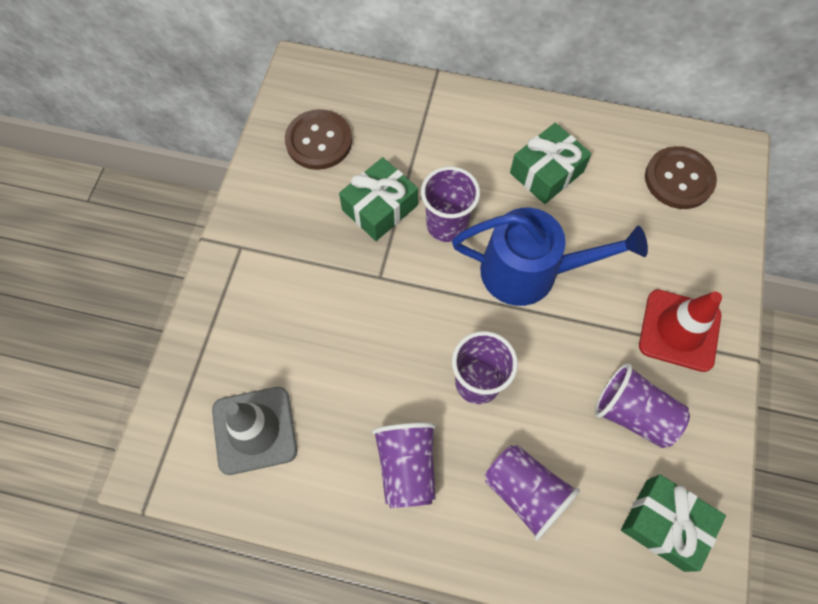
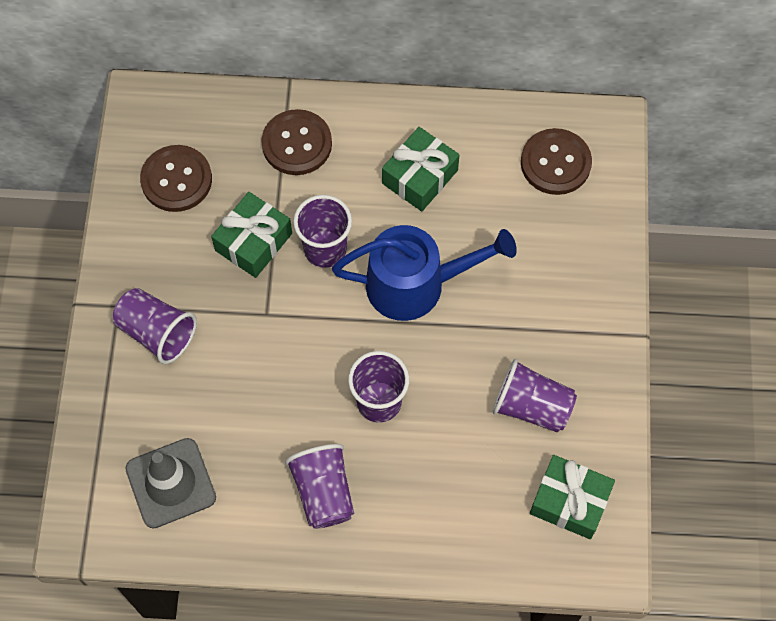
camera: 10 degrees left, 0 degrees up
purple cup [485,445,580,541] -> purple cup moved to [113,288,197,364]
red traffic cone [639,290,722,372] -> none
none -> brown button [261,109,332,175]

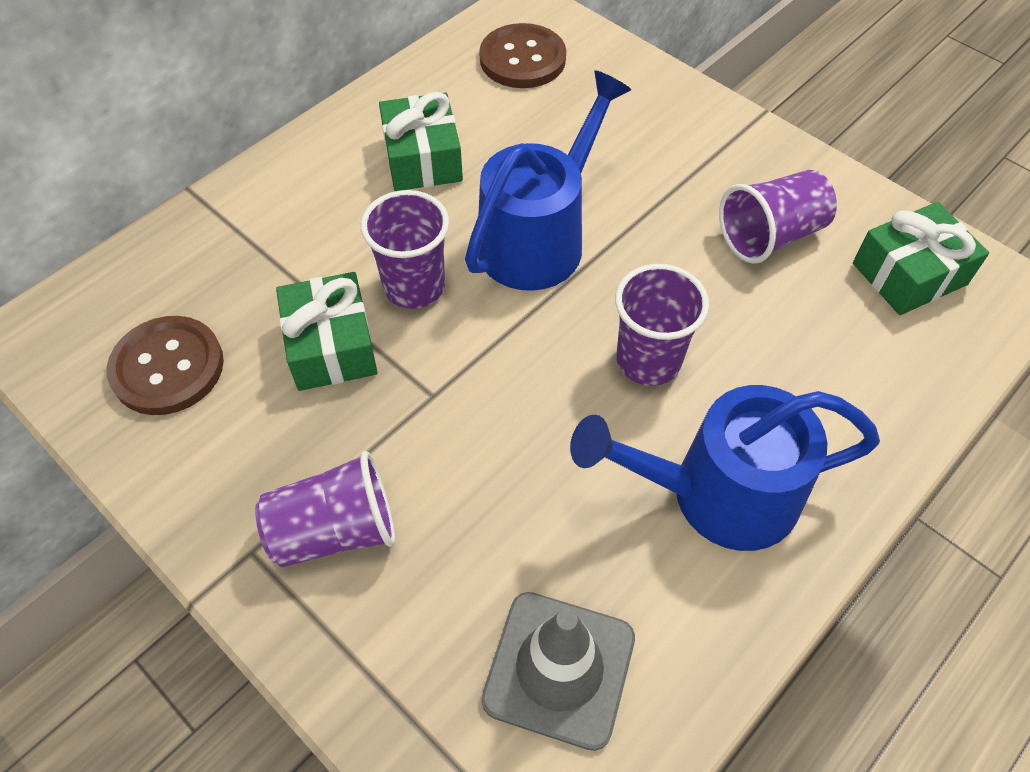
camera: 50 degrees left, 10 degrees down
brown button [261,109,332,175] -> none
purple cup [285,444,354,529] -> blue watering can [570,385,880,551]

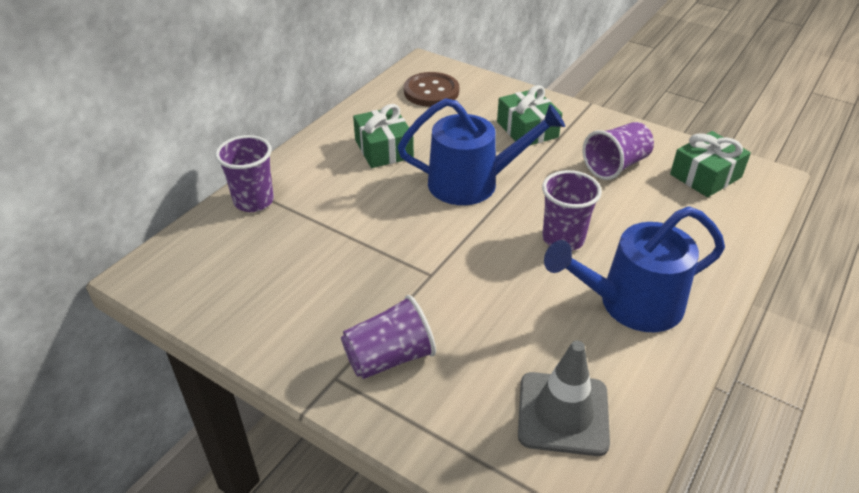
camera: 10 degrees left, 15 degrees down
brown button [107,316,224,415] -> none
green gift [276,272,378,391] -> green gift moved to [497,85,562,146]
purple cup [361,190,449,309] -> purple cup moved to [215,135,274,212]
blue watering can [465,70,631,291] -> blue watering can turned 60 degrees clockwise [398,98,565,205]

